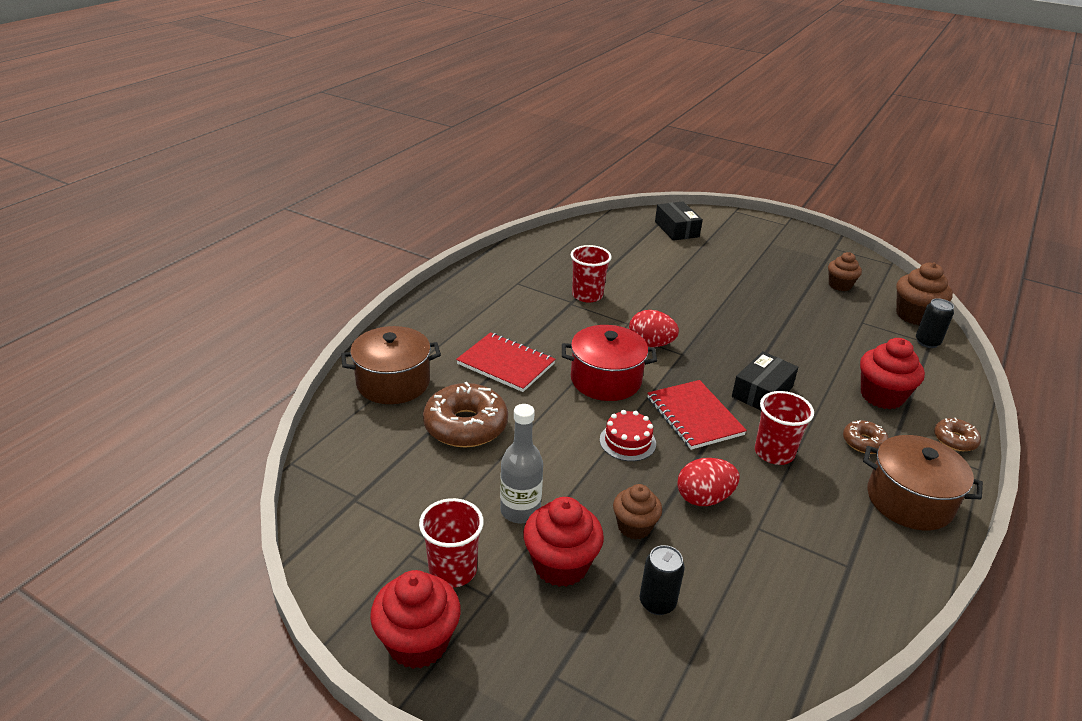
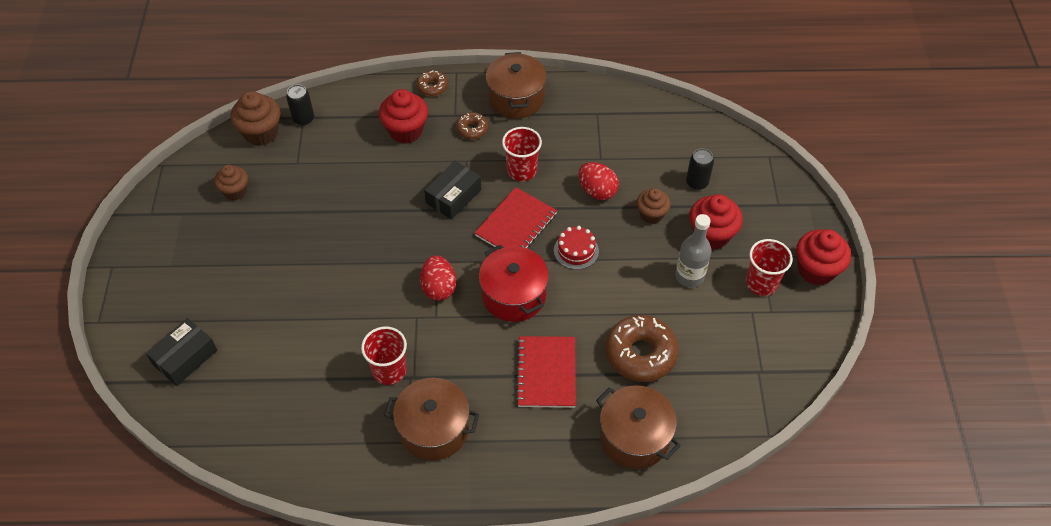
camera: 120 degrees left, 20 degrees up
black box [732,351,798,410] -> black box turned 60 degrees counterclockwise [424,161,481,220]
none -> brown pot [384,378,479,461]

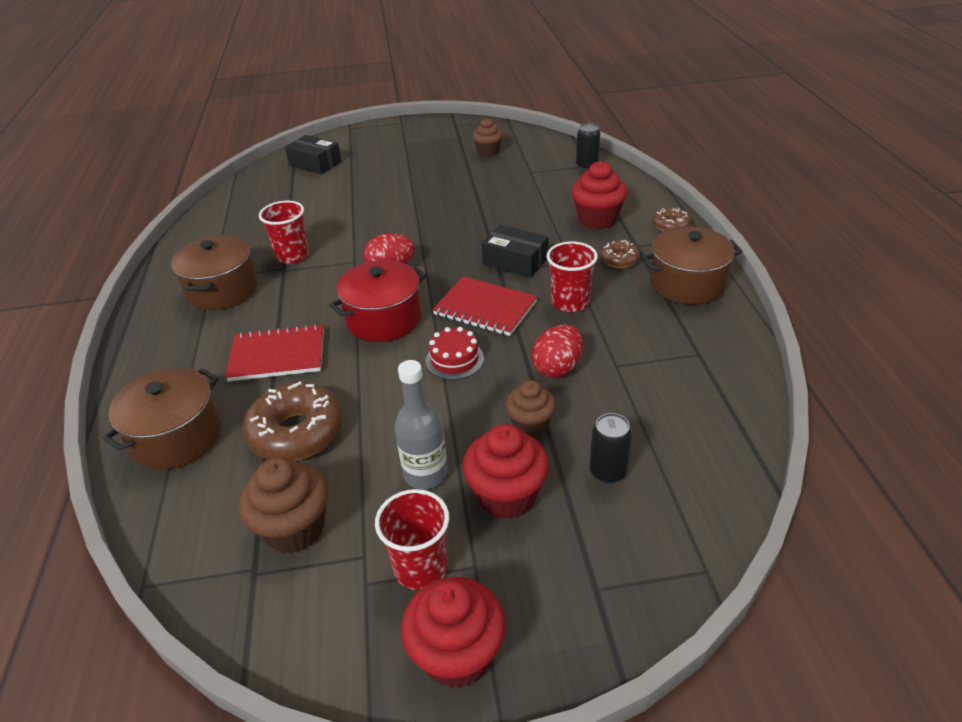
camera: 85 degrees right, 15 degrees down
brown cupcake [231,91,280,146] -> brown cupcake moved to [239,457,328,554]

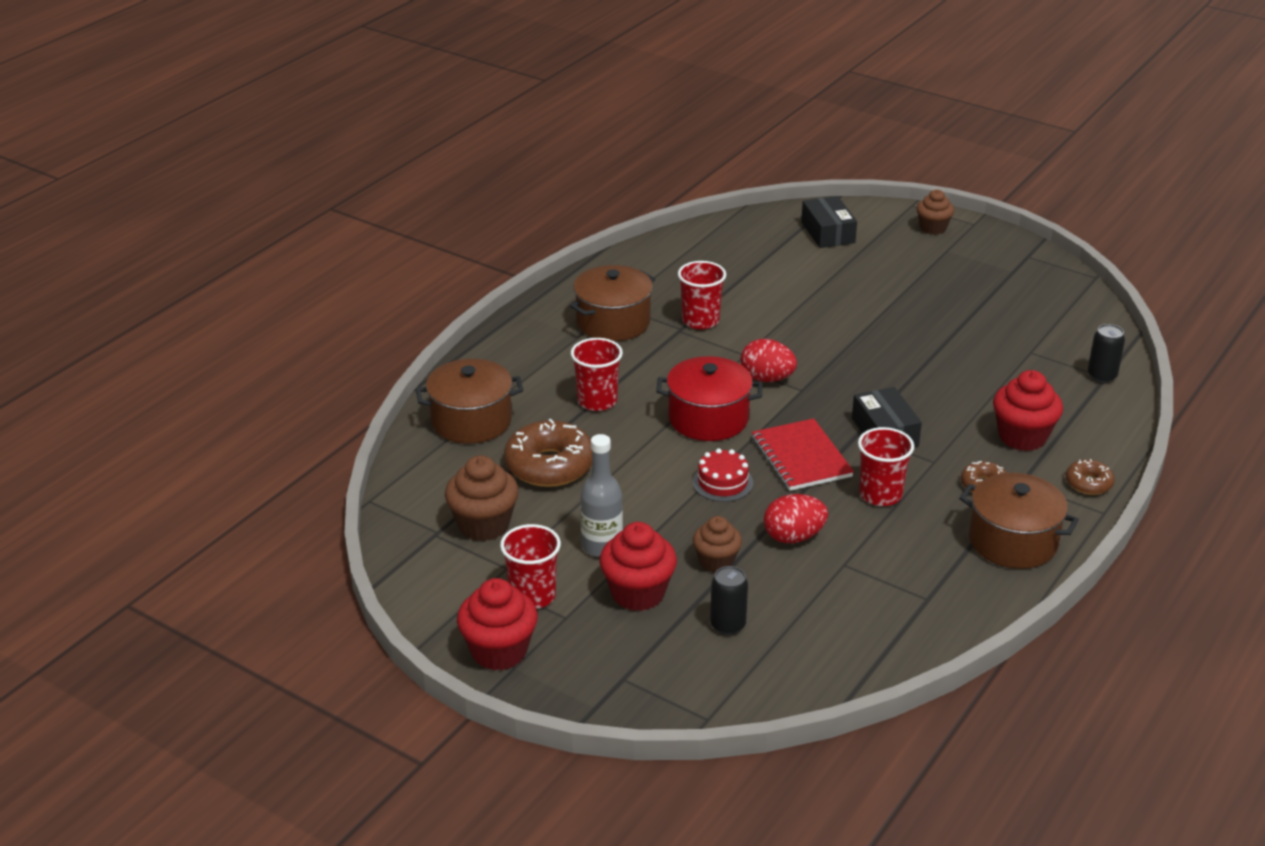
camera: 40 degrees right, 5 degrees down
red notebook [225,324,324,381] -> red cup [571,338,623,411]
brown cupcake [472,118,503,157] -> brown cupcake moved to [917,189,954,235]

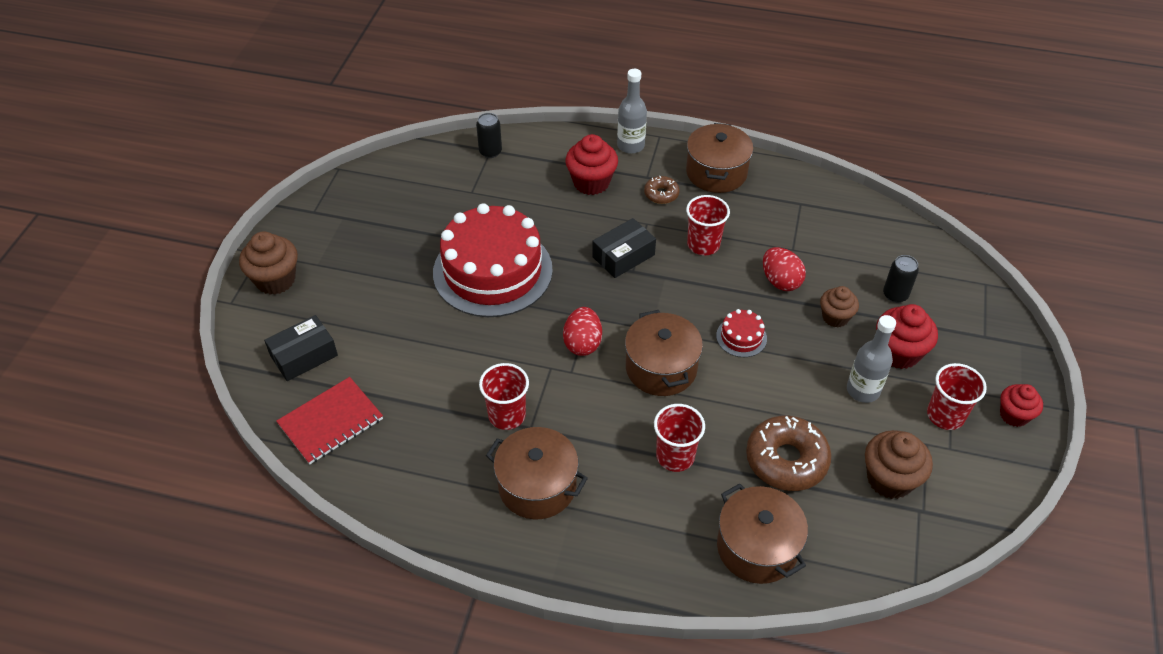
camera: 110 degrees left, 15 degrees up
red cupcake [457,578,538,671] -> red cupcake [1000,384,1043,427], size x0.65
red pot [656,356,763,441] -> brown pot [625,310,703,396]
red notebook [752,418,854,491] -> red notebook moved to [276,377,383,464]
brown cupcake [917,189,954,235] -> brown cupcake [239,232,298,295], size x1.53
brown donut [1066,459,1115,495] -> grey bottle [617,69,647,154]
none -> red cake [433,203,553,317]

